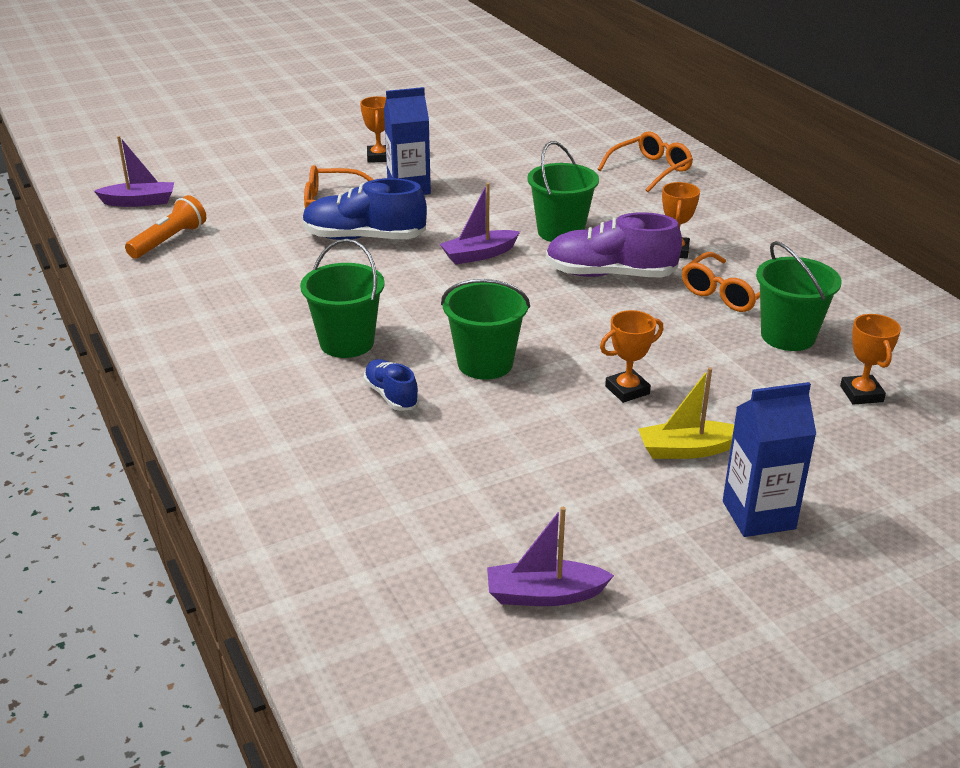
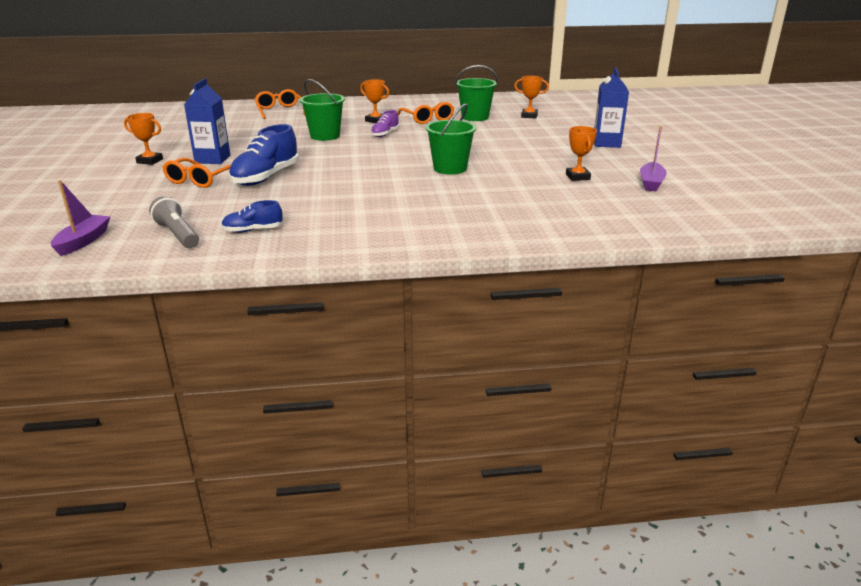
camera: 70 degrees left, 5 degrees down
orange flashlight [125,195,206,259] -> grey flashlight [149,196,199,248]
green bucket [300,239,385,358] -> none
blue shoe [364,359,419,411] -> blue shoe moved to [221,200,283,233]
purple boat [440,183,520,265] -> none
purple shoe [546,212,682,278] -> purple shoe [371,110,399,137], size x0.54
orange trophy [600,310,663,403] -> orange trophy moved to [566,126,597,181]
yellow boat [638,367,734,459] -> none

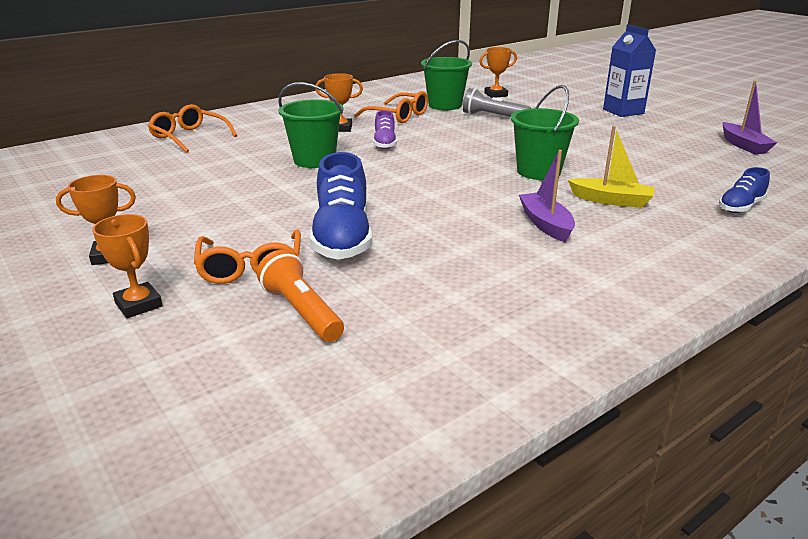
camera: 30 degrees left, 0 degrees up
purple boat [51,180,110,256] -> purple boat moved to [519,150,575,242]
grey flashlight [149,196,199,248] -> grey flashlight moved to [463,88,531,117]
blue carton [184,79,230,164] -> none
blue shoe [221,200,283,233] -> blue shoe moved to [719,167,770,213]
orange trophy [566,126,597,181] -> orange trophy moved to [92,214,163,318]
none -> orange flashlight [257,250,344,342]
none -> yellow boat [568,126,655,208]

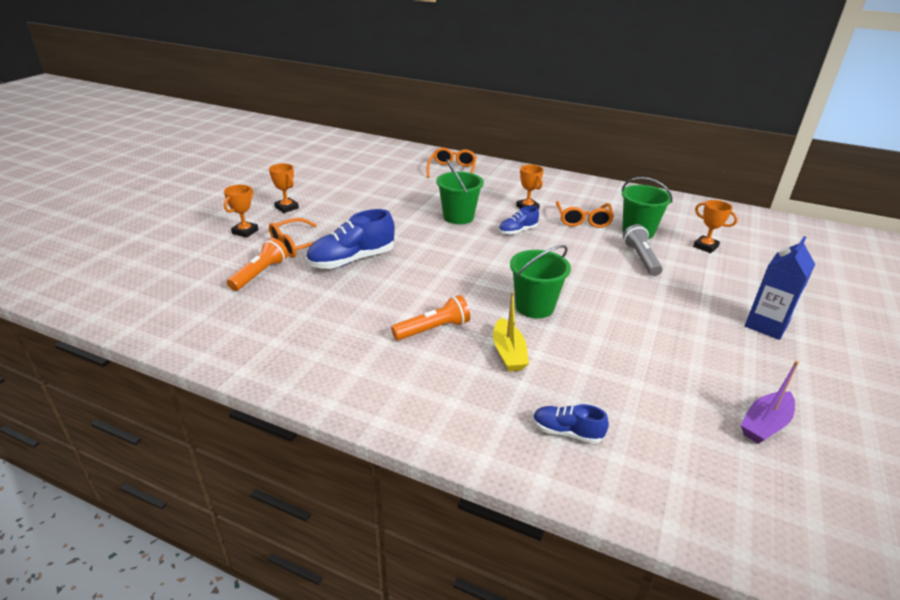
camera: 60 degrees right, 5 degrees up
purple shoe [373,110,397,149] -> blue shoe [499,206,539,235]
purple boat [519,150,575,242] -> orange flashlight [391,295,470,341]

